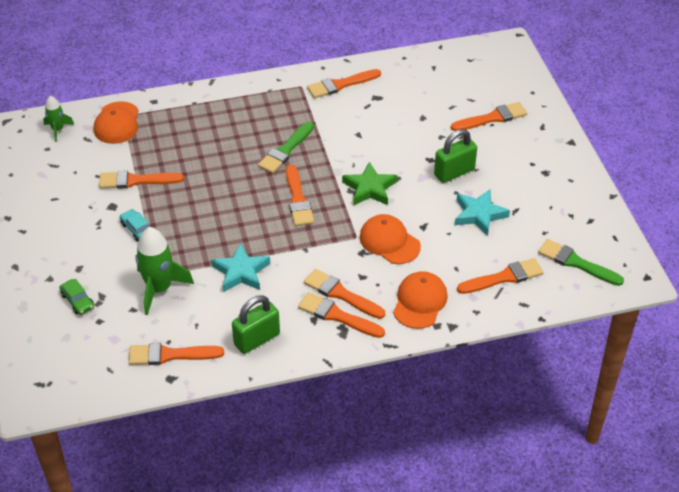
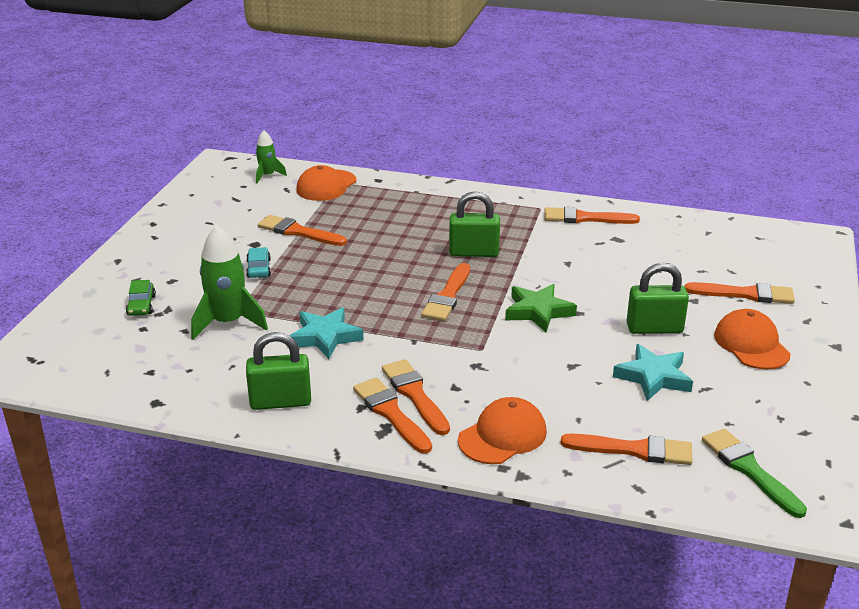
camera: 30 degrees right, 15 degrees down
orange brush [129,343,224,365] -> none
green brush [258,122,314,174] -> green padlock [449,191,500,257]
orange cap [360,214,421,264] -> orange cap moved to [714,309,791,369]

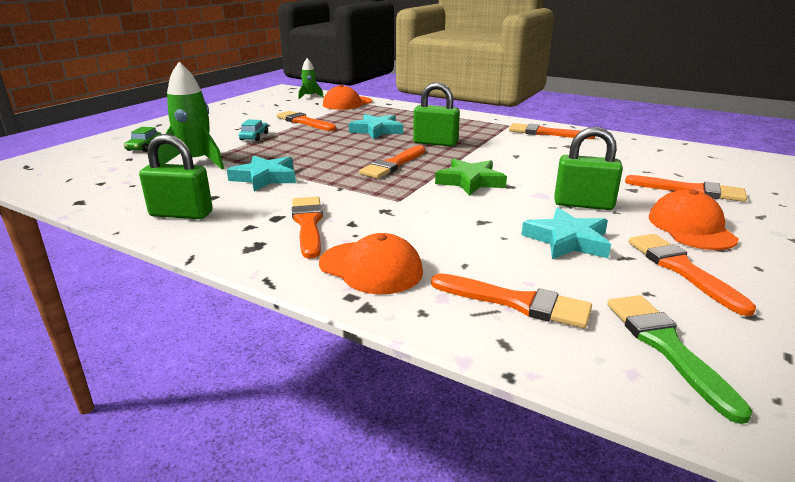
camera: 15 degrees right, 5 degrees down
orange brush [353,378,432,454] -> orange brush moved to [629,234,756,316]
orange cap [458,397,547,464] -> orange cap turned 60 degrees clockwise [319,233,423,294]
none -> turquoise star [349,114,403,139]

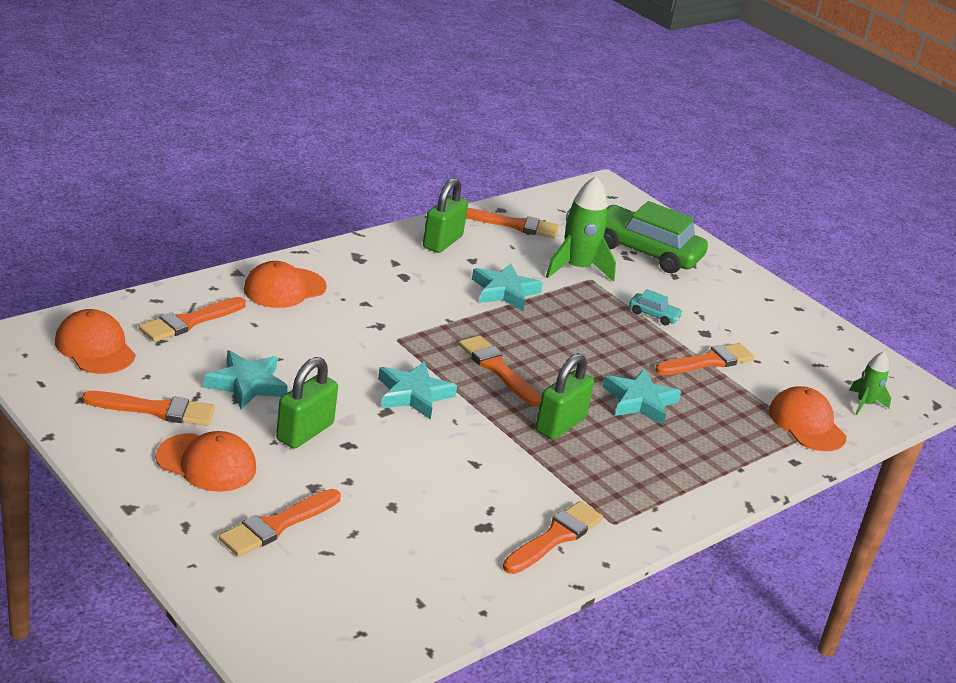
camera: 105 degrees right, 5 degrees up
green car [124,127,162,152] -> green car [603,201,708,273], size x2.35
orange brush [292,197,323,259] -> orange brush moved to [466,208,559,238]
green star [435,158,507,196] -> turquoise star [378,361,457,420]
green brush [607,295,752,424] -> orange cap [55,309,135,374]

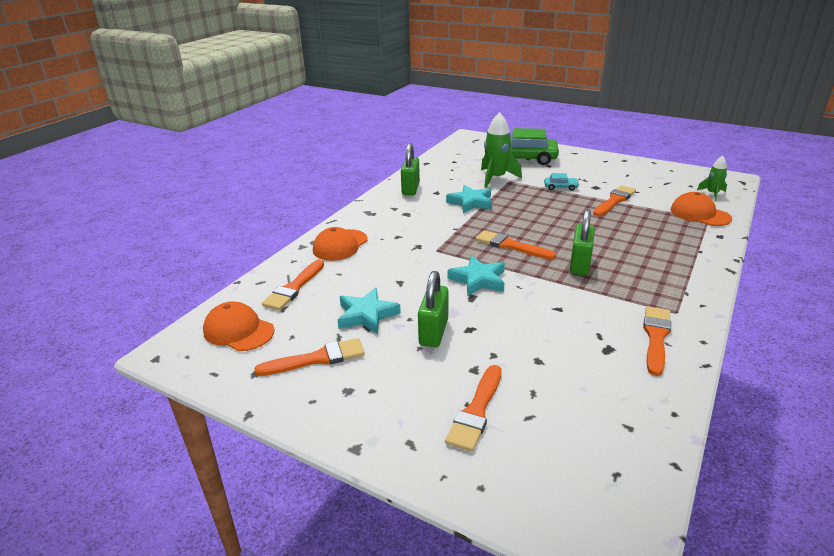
camera: 15 degrees left, 0 degrees up
orange cap [156,431,256,492] -> none
orange brush [466,208,559,238] -> none
turquoise star [603,368,682,425] -> none

